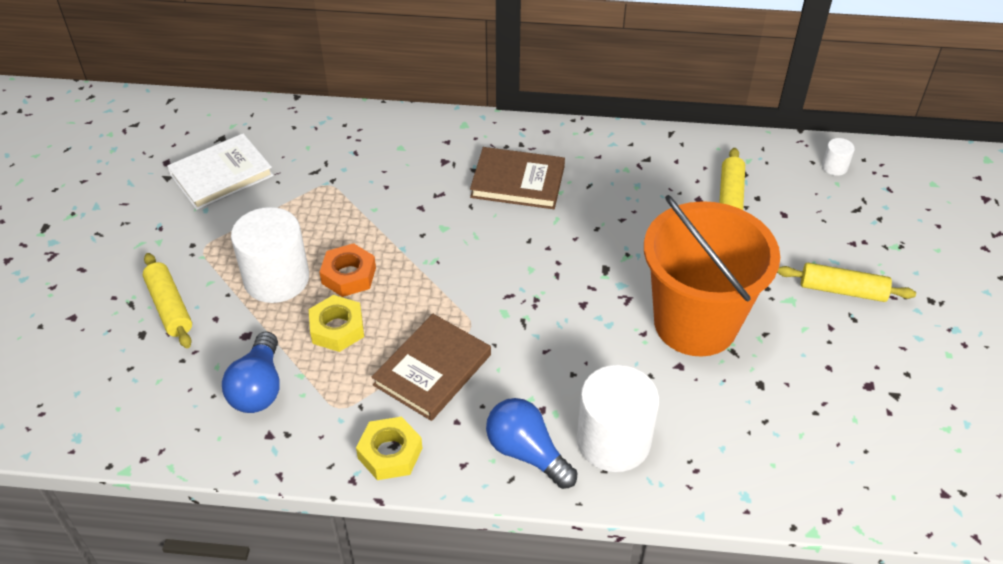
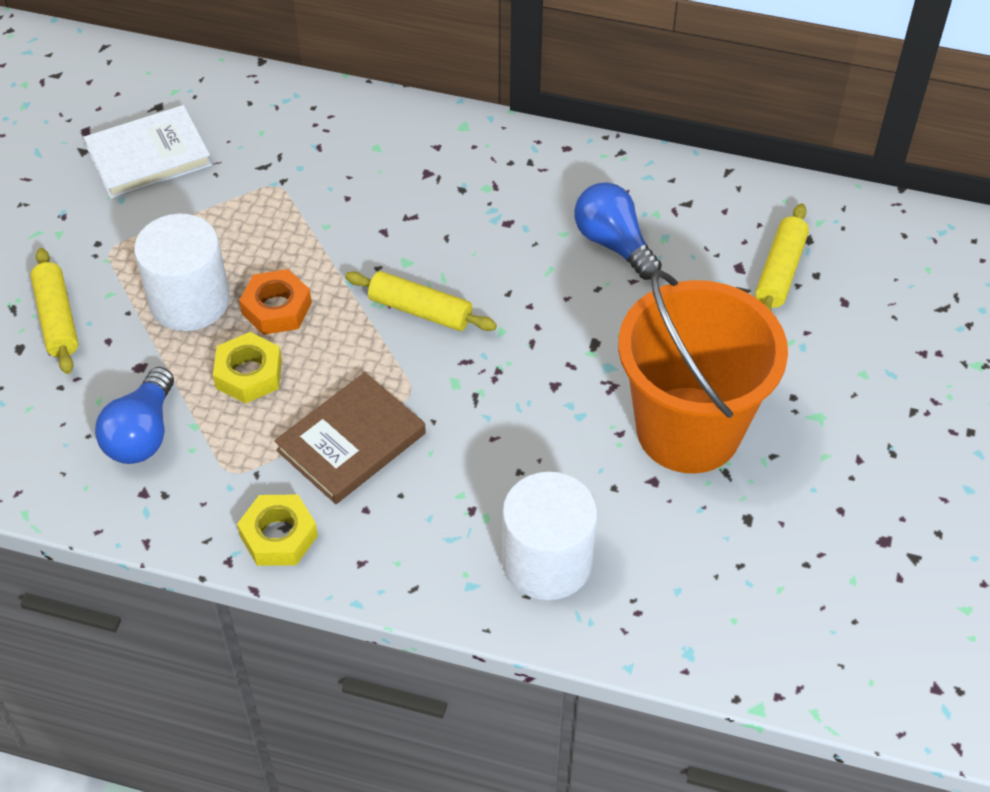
camera: 10 degrees right, 5 degrees up
brown book [470,147,565,209] -> none
blue light bulb [486,398,578,489] -> blue light bulb moved to [574,182,662,280]
yellow rolling pin [777,263,916,302] -> yellow rolling pin moved to [345,271,497,331]
white cylinder [822,138,855,176] -> none

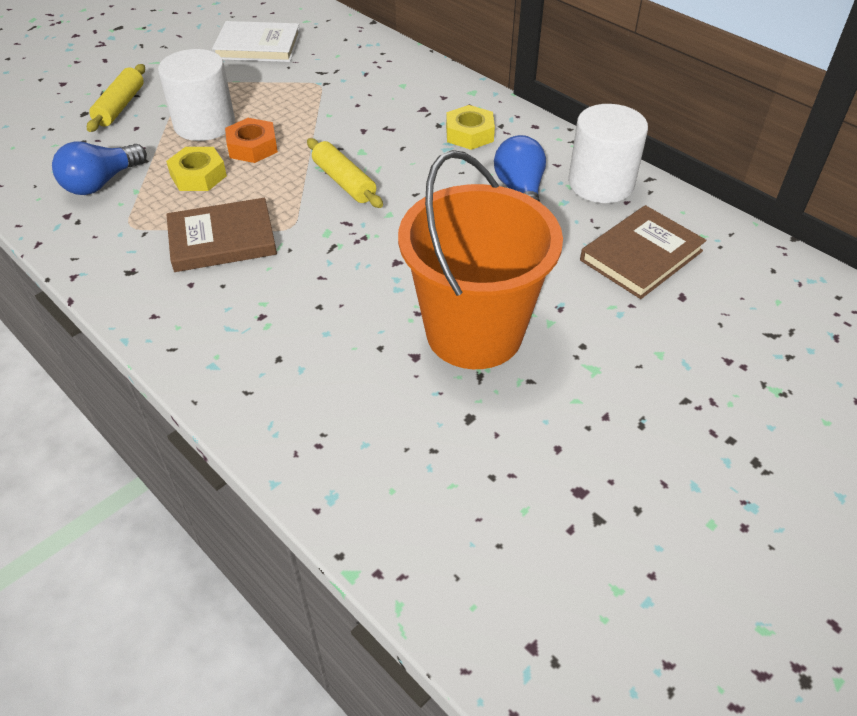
camera: 30 degrees right, 5 degrees down
yellow nut [237,494,318,566] -> yellow nut moved to [446,105,495,150]
white cylinder [502,472,598,600] -> white cylinder moved to [568,104,648,203]
yellow rolling pin [755,203,809,312] -> brown book [580,205,706,299]

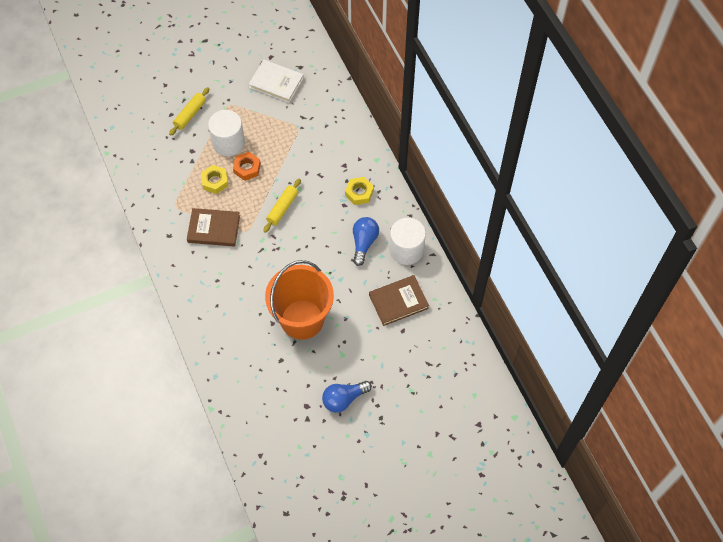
camera: 20 degrees right, 15 degrees up
blue light bulb [52,141,147,195] -> blue light bulb moved to [322,381,372,413]
yellow rolling pin [307,138,383,208] -> yellow rolling pin turned 45 degrees clockwise [263,179,301,233]

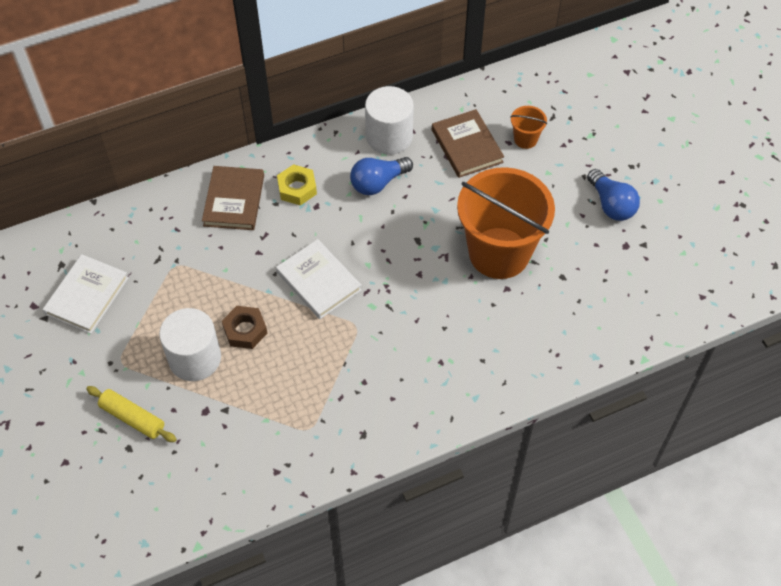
camera: 90 degrees left, 5 degrees down
brown book [187,208,240,247] -> brown book moved to [202,166,264,230]
yellow nut [201,165,228,194] -> none
orange nut [233,152,261,181] -> brown nut [222,306,267,349]
yellow rolling pin [263,179,301,233] -> white book [276,239,362,319]
blue light bulb [353,217,379,266] -> blue light bulb turned 45 degrees counterclockwise [350,157,413,195]
none -> orange bucket [510,106,547,149]

